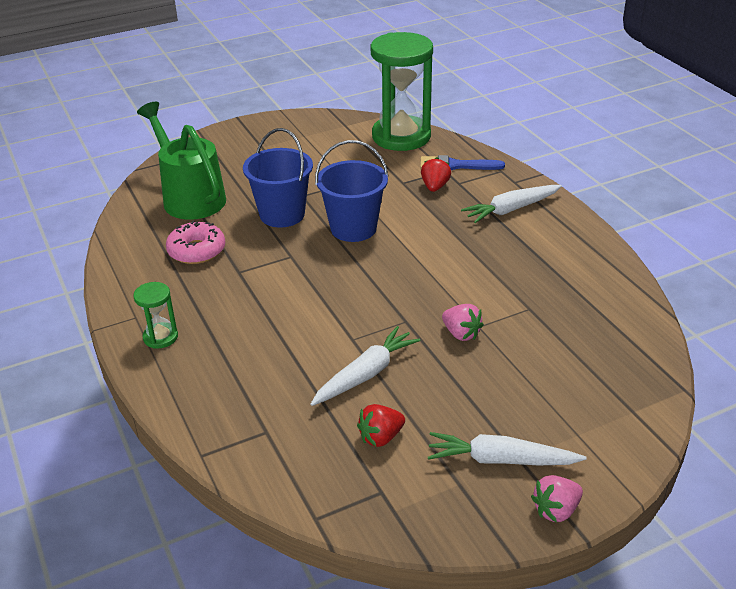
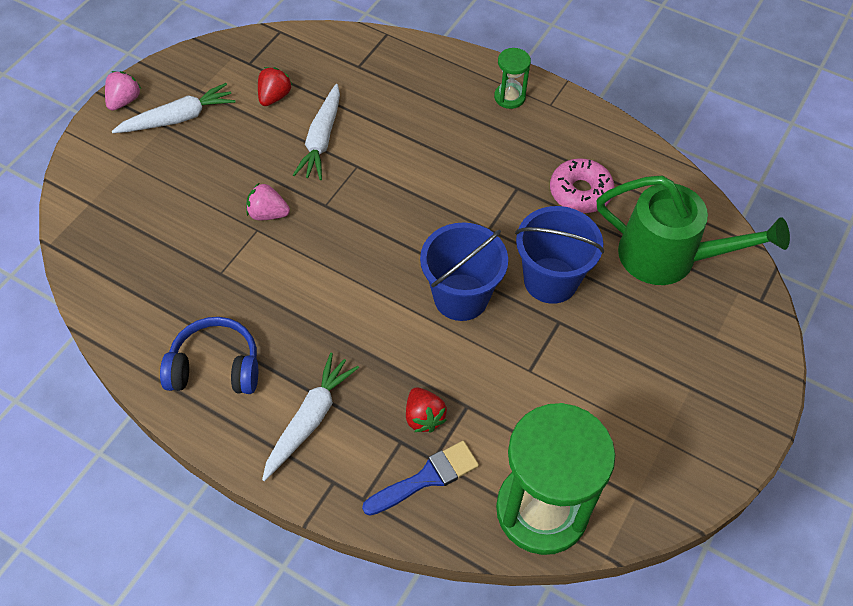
camera: 145 degrees right, 20 degrees up
none -> blue headphones [160,317,258,394]

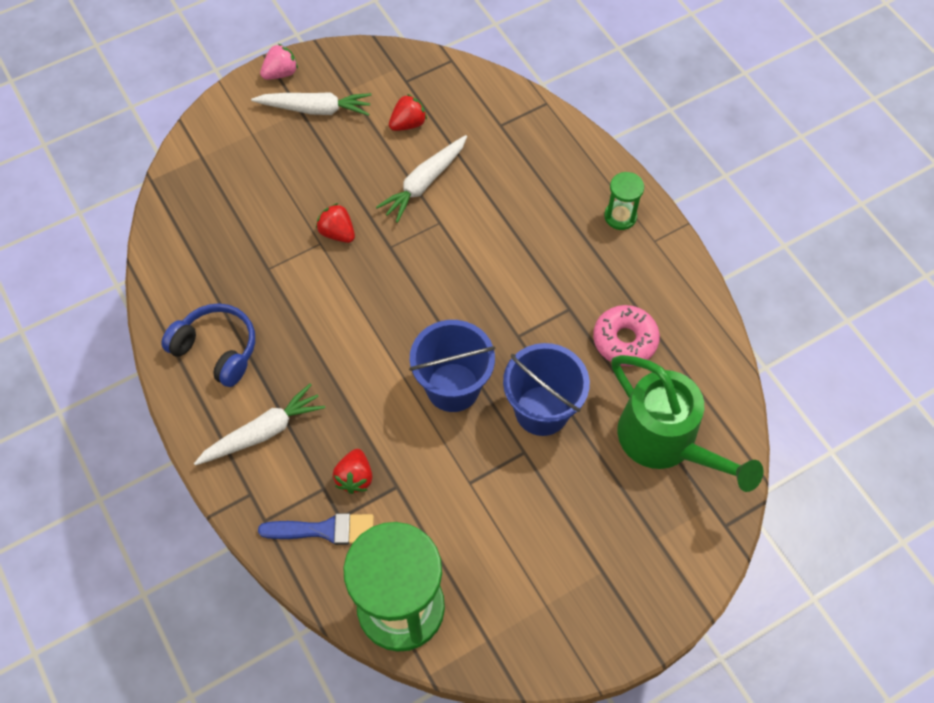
camera: 30 degrees right, 5 degrees up
pink strawberry [246,183,290,220] -> red strawberry [316,203,355,243]

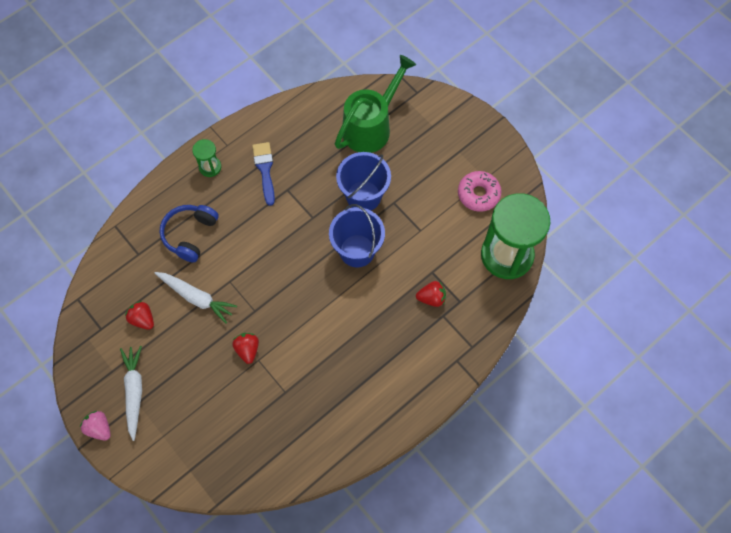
camera: 100 degrees left, 5 degrees up
blue headphones [161,303,255,387] -> blue headphones moved to [160,205,219,263]
white carrot [194,384,325,465] -> none
blue brush [258,513,374,545] -> blue brush moved to [252,142,275,206]
red strawberry [316,203,355,243] -> red strawberry turned 135 degrees clockwise [232,333,259,364]
pink donut [593,305,660,366] -> pink donut moved to [458,171,502,212]

